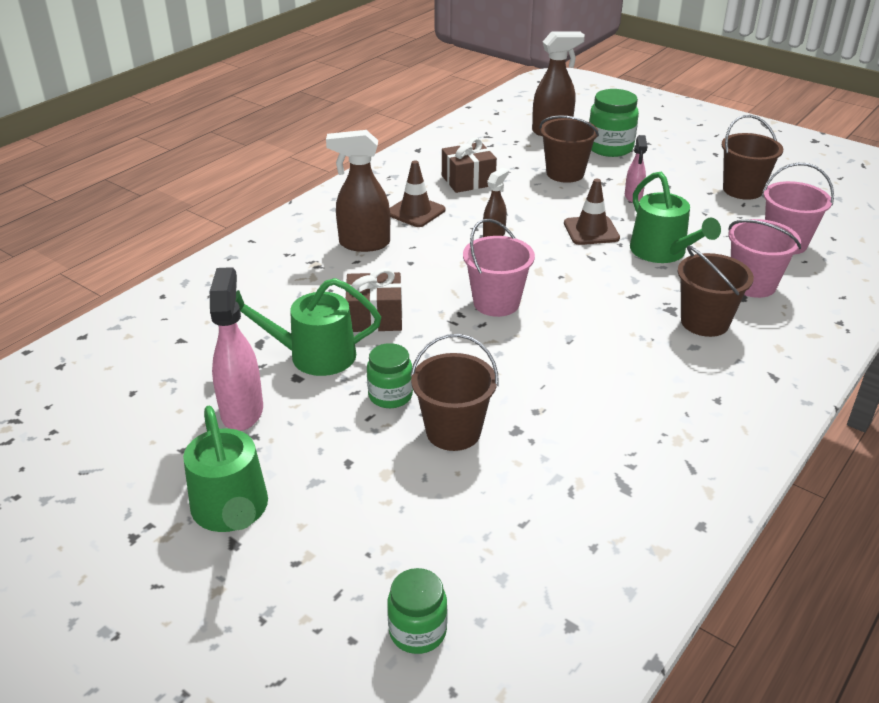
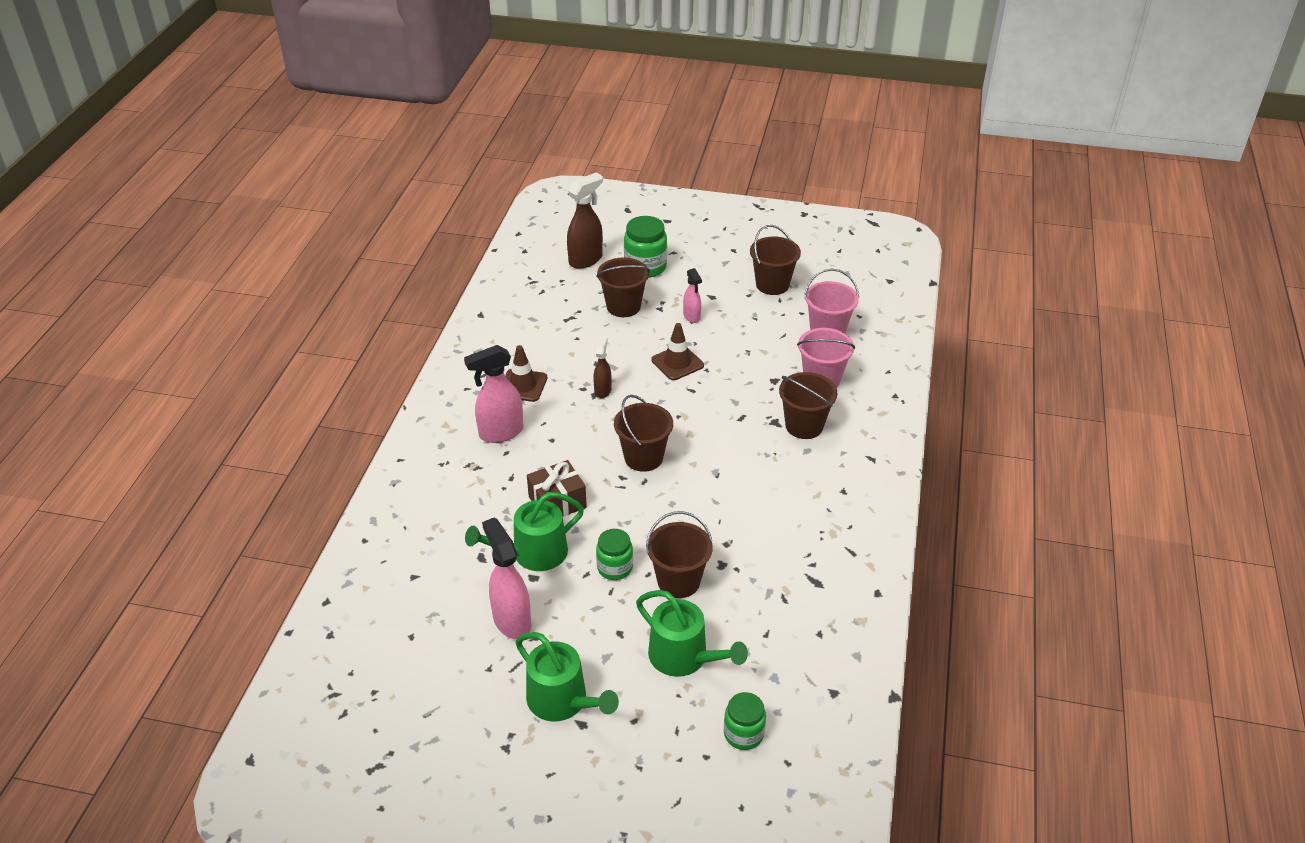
camera: 25 degrees left, 5 degrees up
brown spray bottle [326,130,390,252] -> pink spray bottle [464,345,523,443]
brown gift [442,138,497,193] -> none
pink bucket [463,219,535,317] -> brown bucket [614,395,673,472]
green watering can [630,172,721,263] -> green watering can moved to [636,590,748,677]

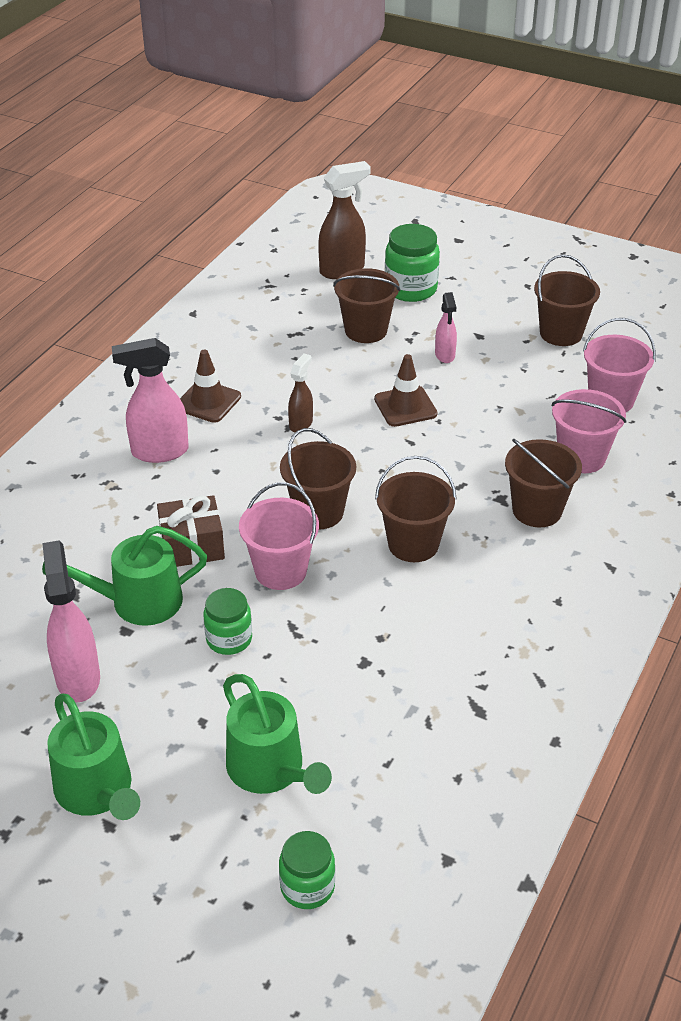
camera: 15 degrees right, 0 degrees up
brown bucket [646,511,713,598] -> brown bucket moved to [375,456,457,562]
none -> pink bucket [239,482,319,590]

